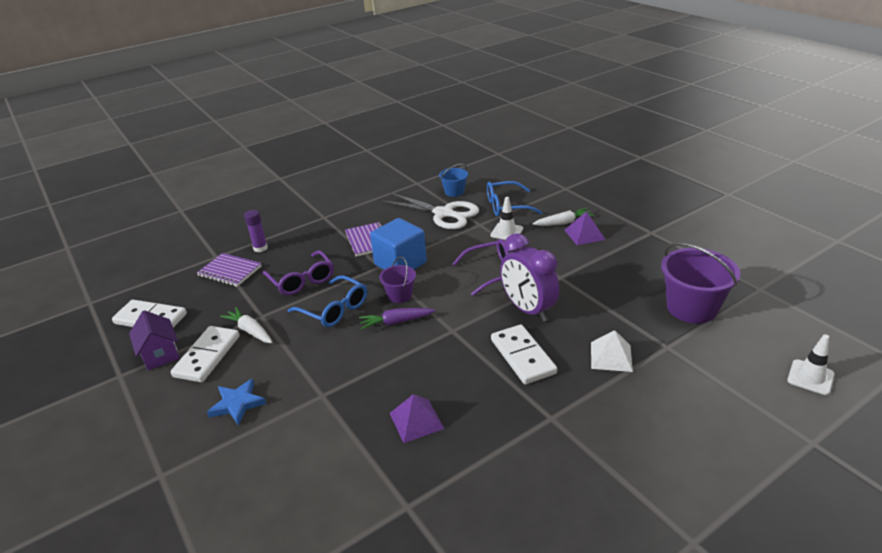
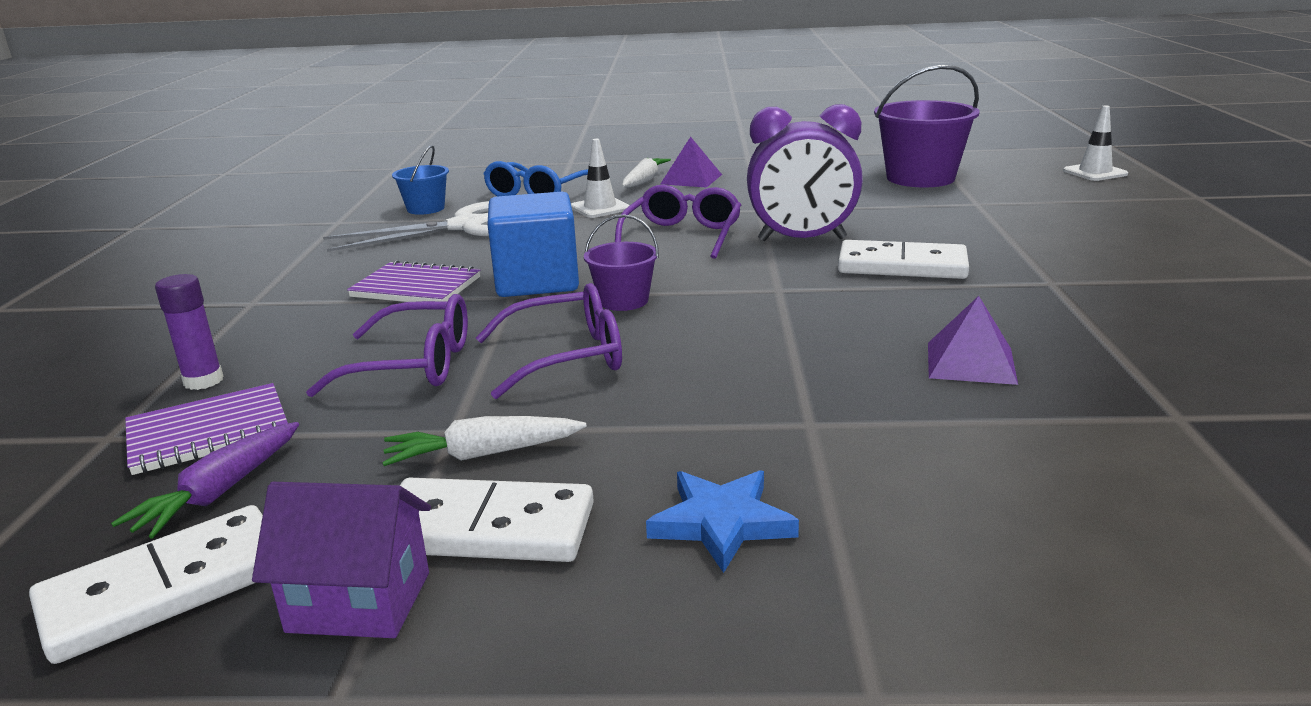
camera: 55 degrees left, 10 degrees down
white domino [170,326,240,382] -> white domino turned 45 degrees counterclockwise [400,478,594,562]
blue glasses [288,275,367,327] -> purple glasses [476,283,622,399]
purple carrot [359,308,435,329] -> purple carrot moved to [111,422,299,539]
white pyramid [591,330,633,372] -> none

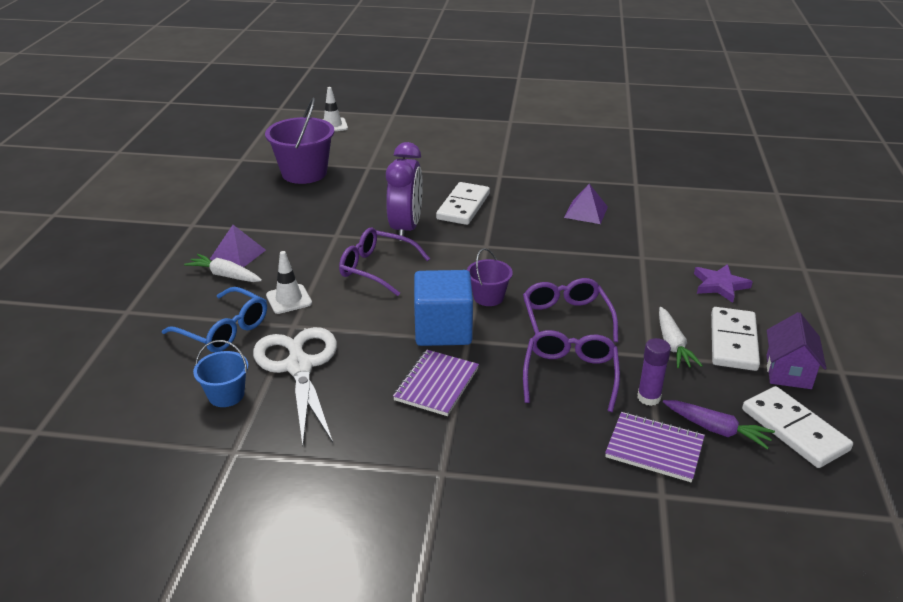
camera: 85 degrees left, 10 degrees up
purple notebook [125,383,288,475] -> purple notebook turned 45 degrees counterclockwise [605,412,705,482]
purple glue stick [155,274,224,390] -> purple glue stick moved to [637,338,671,406]
blue star [646,470,799,573] -> purple star [694,264,753,303]

